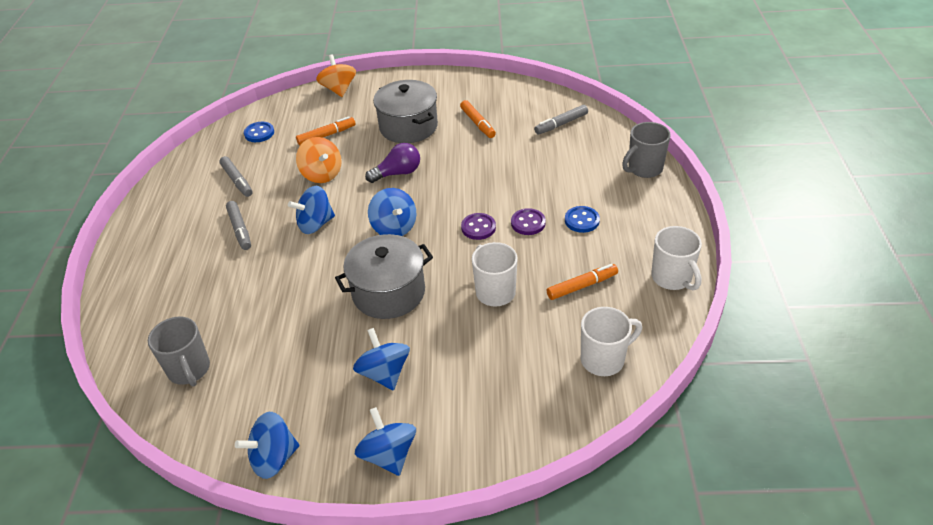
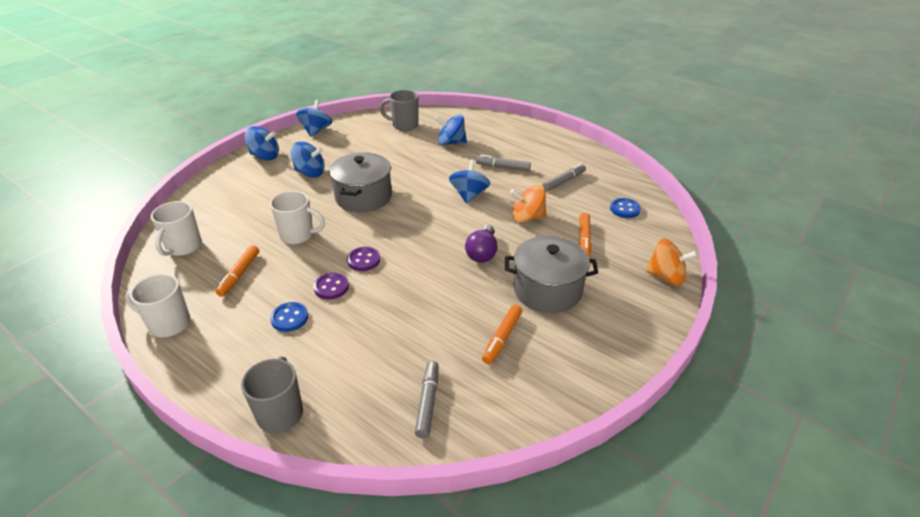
camera: 125 degrees right, 5 degrees down
grey marker [219,156,253,197] -> grey marker turned 135 degrees clockwise [542,163,586,192]
blue spinning top [368,188,416,236] -> blue spinning top moved to [435,115,467,145]
orange marker [460,100,496,138] -> orange marker turned 75 degrees counterclockwise [482,305,522,364]

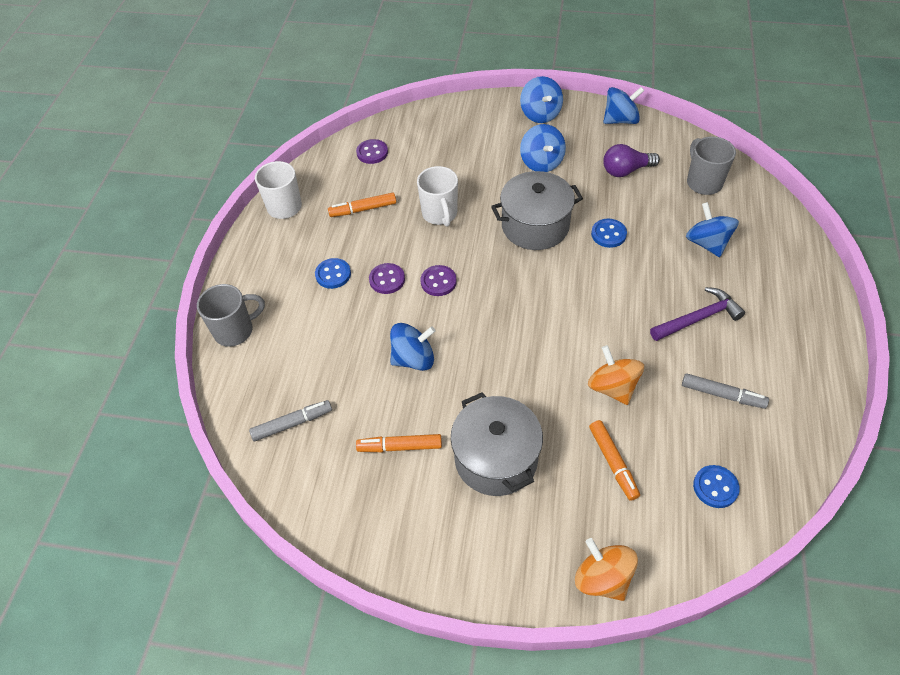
camera: 65 degrees right, 15 degrees up
white mug [151,201,202,256] -> purple button [356,139,388,164]
blue spinning top [449,159,490,204] -> blue spinning top moved to [390,323,436,371]
purple light bulb [465,225,497,263] -> purple light bulb moved to [603,144,660,177]
grey marker [476,155,531,171] -> purple hammer [650,287,745,341]
orange marker [579,213,592,257] -> orange marker turned 90 degrees counterclockwise [589,420,640,501]
orange spinning top [645,239,698,286] -> orange spinning top turned 150 degrees clockwise [575,538,638,601]
none -> blue button [591,219,627,248]

